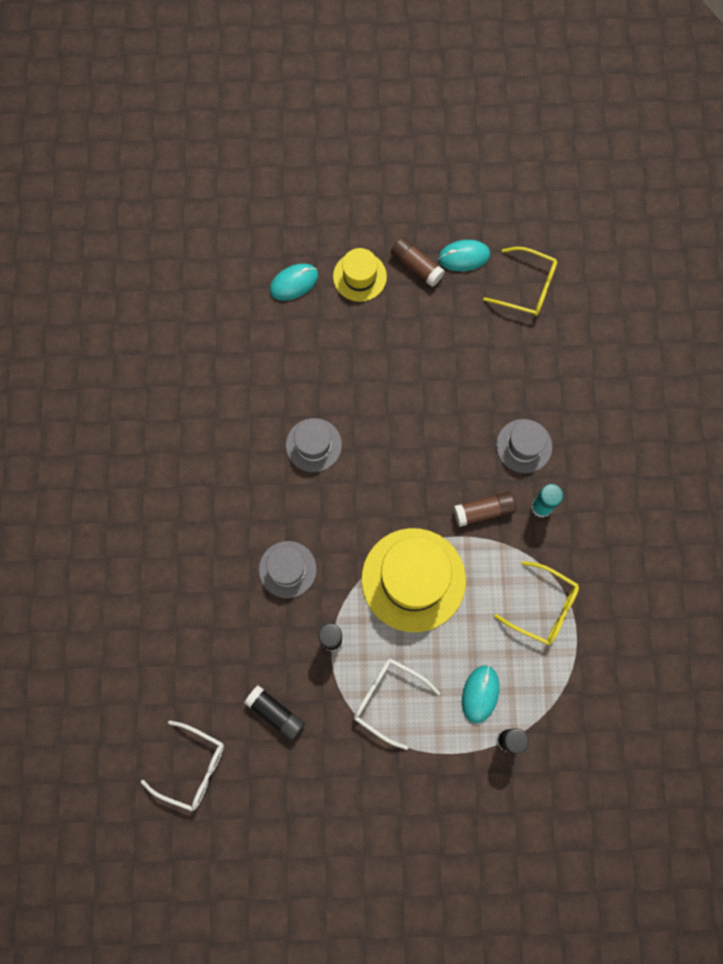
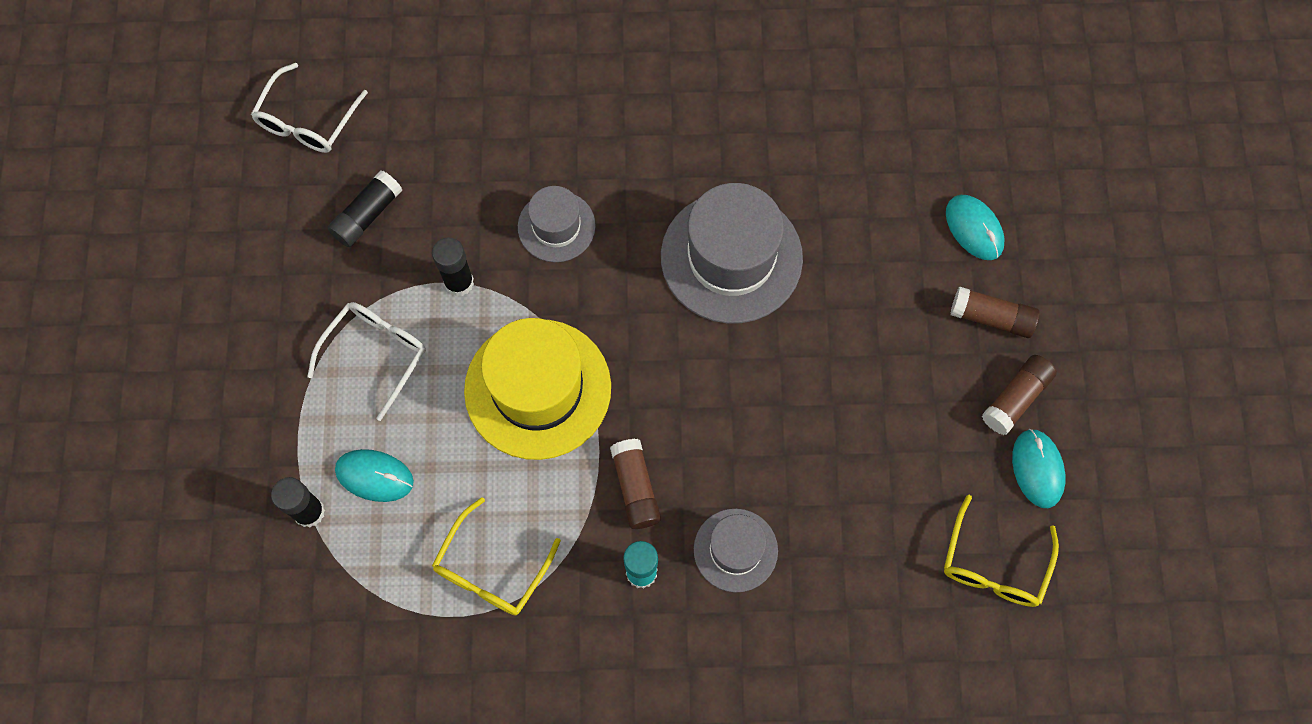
camera: 90 degrees right, 5 degrees down
grey hat [286,418,342,472] -> grey hat [661,183,803,324], size x1.81
yellow hat [333,248,387,302] -> brown glue stick [951,287,1040,338]

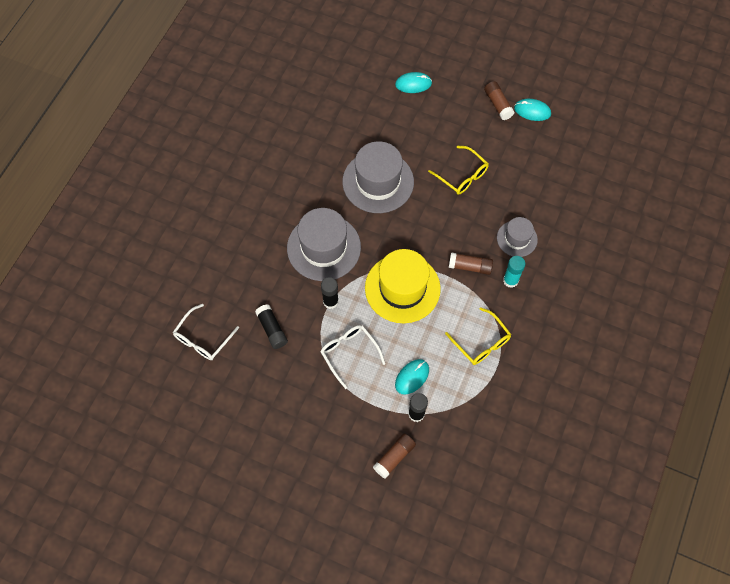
camera: 65 degrees left, 5 degrees down
white glasses [251,63,368,153] -> white glasses turned 75 degrees clockwise [173,304,239,360]
grey hat [518,186,596,262] -> grey hat [287,208,361,281], size x1.81
yellow glasses [944,495,1059,607] -> yellow glasses moved to [428,146,489,195]
brown glue stick [951,287,1040,338] -> brown glue stick moved to [373,434,416,479]

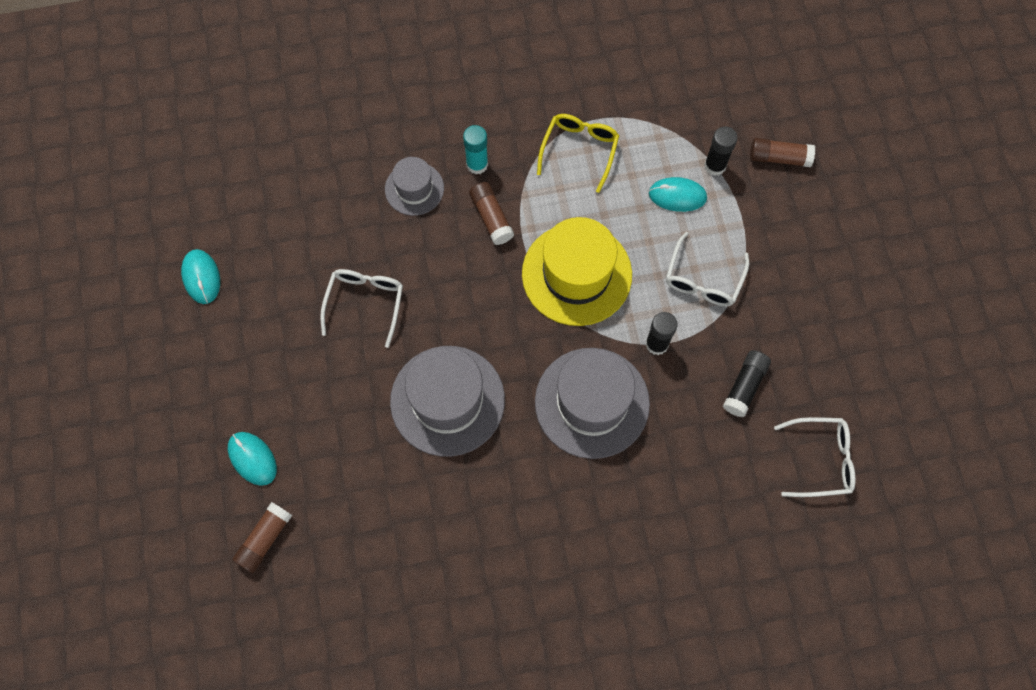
camera: 125 degrees left, 5 degrees up
yellow glasses [428,146,489,195] -> white glasses [320,269,403,348]
brown glue stick [484,81,514,120] -> brown glue stick moved to [232,502,292,573]

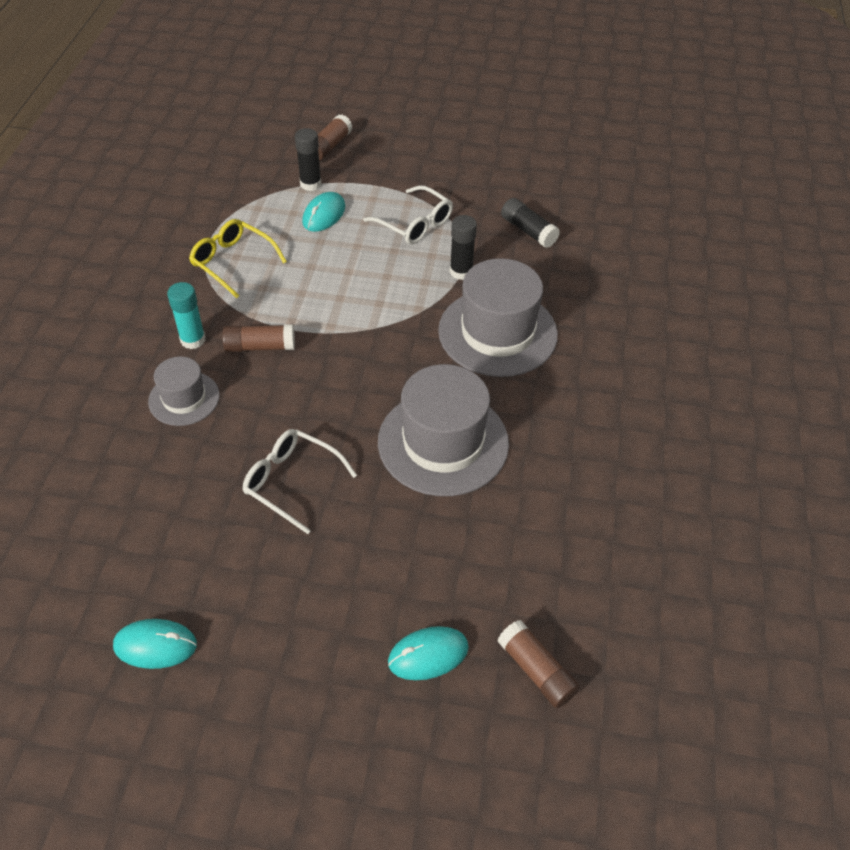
camera: 70 degrees left, 20 degrees down
yellow hat [522,217,632,326] -> none
white glasses [774,417,855,497] -> none

